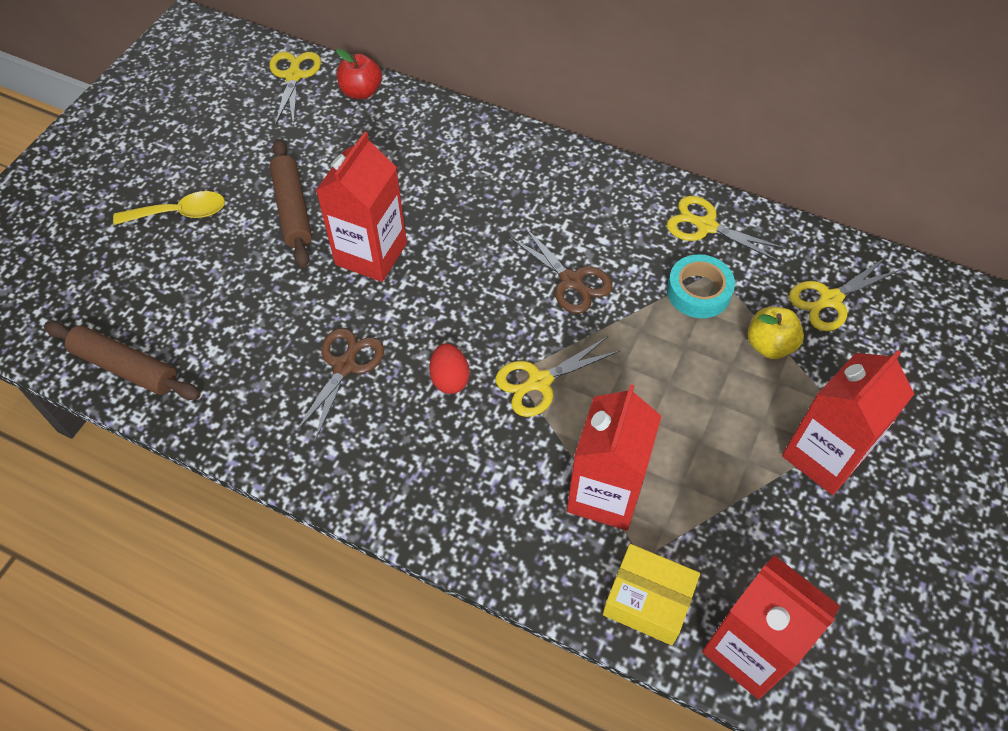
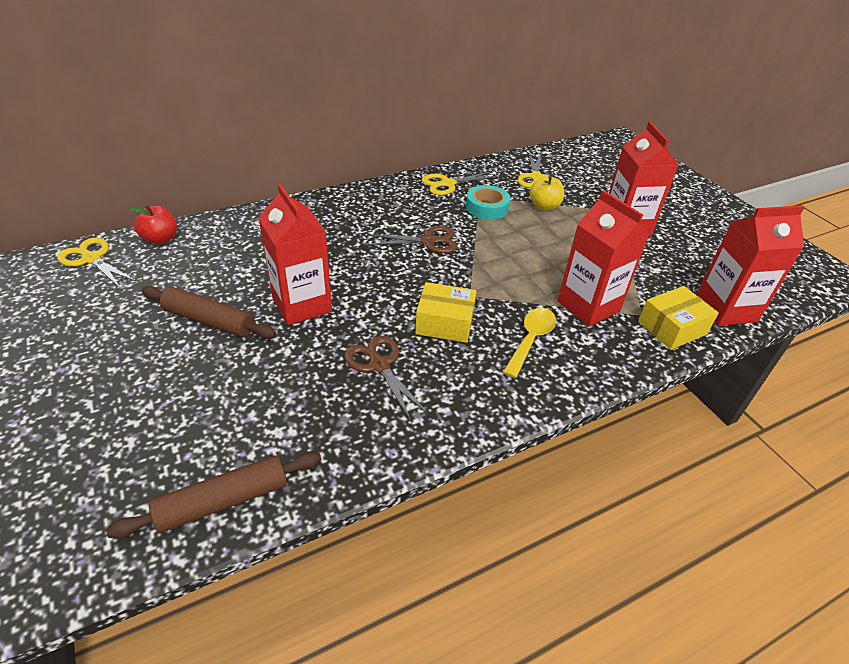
camera: 55 degrees left, 15 degrees down
yellow spoon [113,191,225,225] -> yellow spoon moved to [503,308,556,378]
red egg [429,343,469,394] -> yellow box [415,282,476,343]
yellow scissors [495,336,620,417] -> none

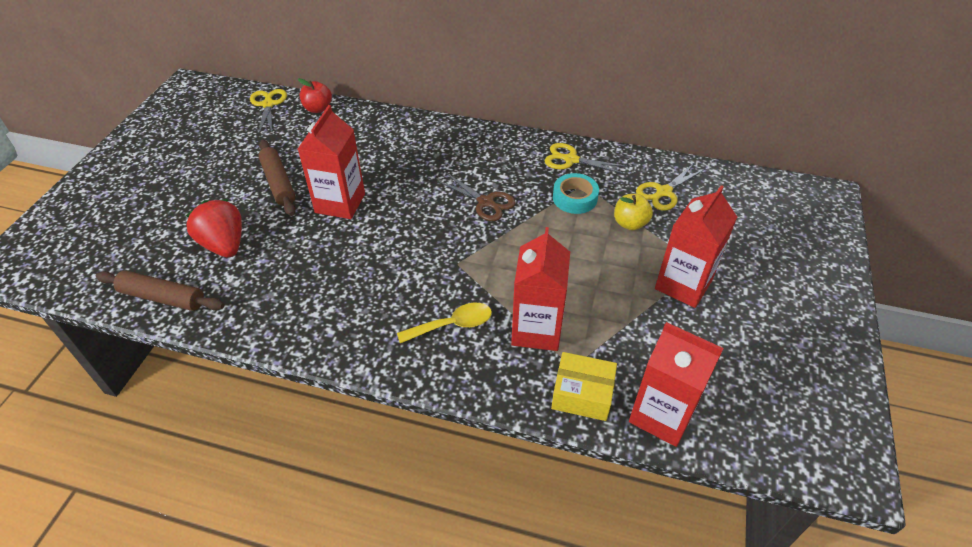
camera: 45 degrees right, 5 degrees up
brown scissors [344,336,428,421] -> none
yellow box [415,282,476,343] -> none
none -> red strawberry [186,199,242,258]

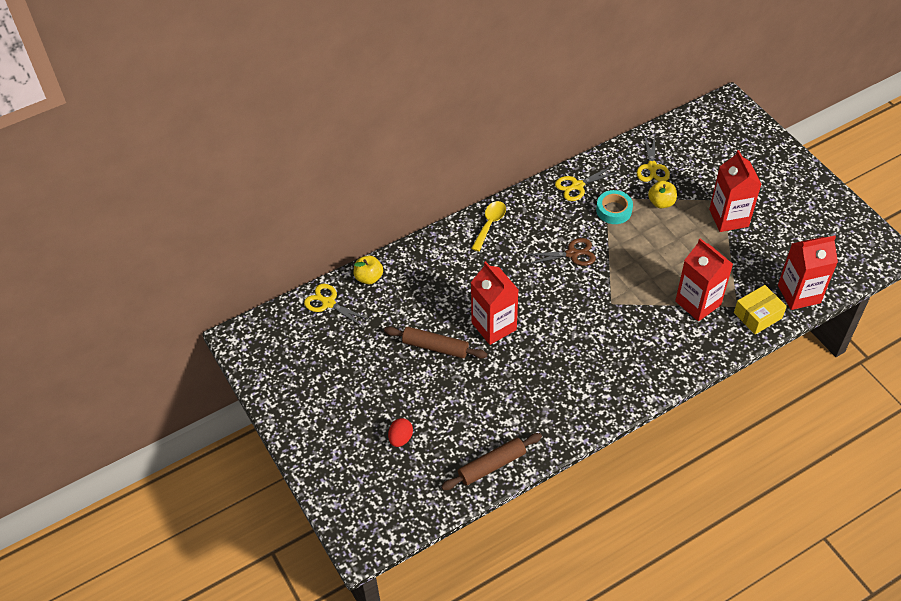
camera: 45 degrees left, 5 degrees up
red strawberry [186,199,242,258] -> none
red apple [298,78,332,113] -> yellow apple [353,256,383,284]
yellow spoon [397,303,492,343] -> yellow spoon moved to [471,201,506,252]
none -> red egg [388,418,413,447]

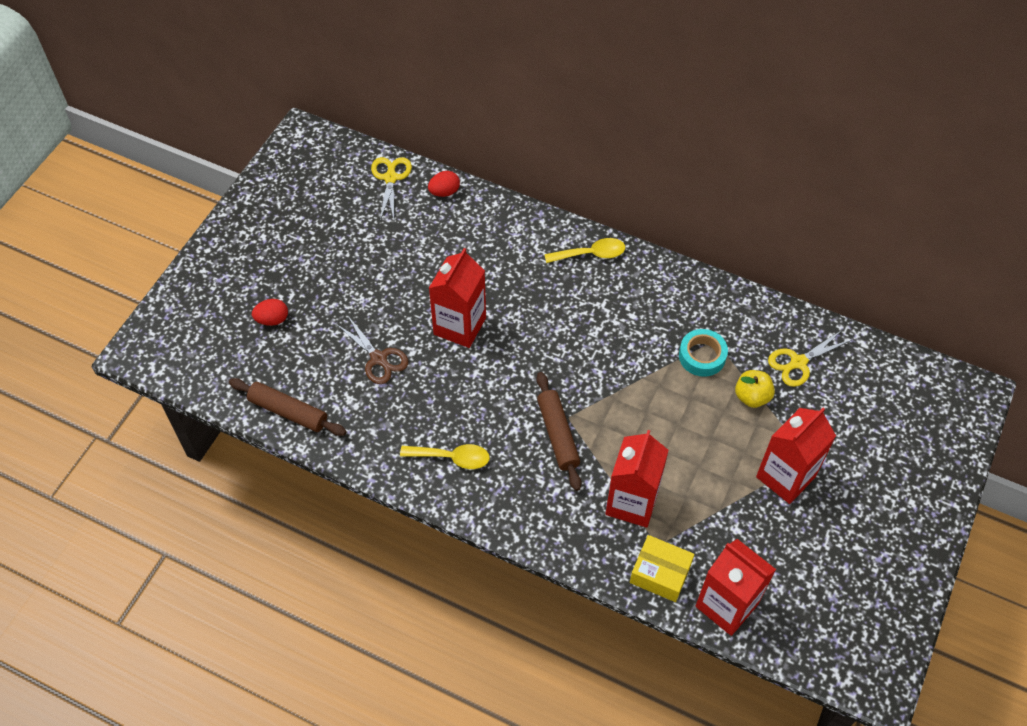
camera: 55 degrees right, 5 degrees up
yellow apple [353,256,383,284] -> red egg [428,171,460,197]
brown rolling pin [384,326,487,359] -> brown rolling pin moved to [536,372,582,491]
brown scissors [525,238,596,266] -> brown scissors moved to [336,315,408,384]
yellow scissors [555,165,619,201] -> none
none -> yellow spoon [400,444,490,469]

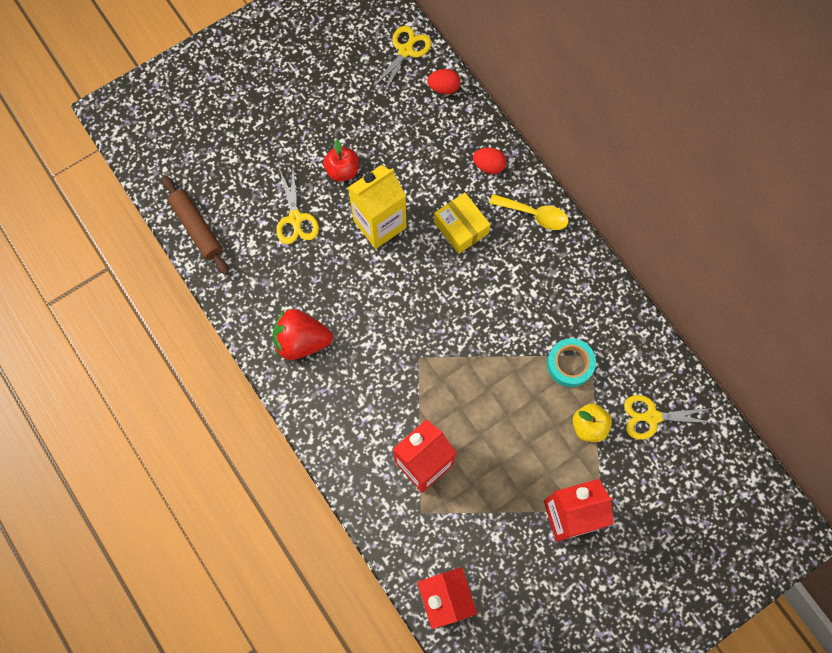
camera: 30 degrees right, 15 degrees up
red egg [252,299,288,326] -> red egg moved to [473,148,506,174]
brown scissors [336,315,408,384] -> yellow scissors [276,169,319,244]
yellow spoon [400,444,490,469] -> red strawberry [272,309,333,360]
red carton [429,248,486,348] -> yellow carton [348,165,406,249]
brown rolling pin [536,372,582,491] -> none
yellow box [630,535,694,602] -> yellow box moved to [434,192,491,254]
none -> red apple [323,139,359,182]

